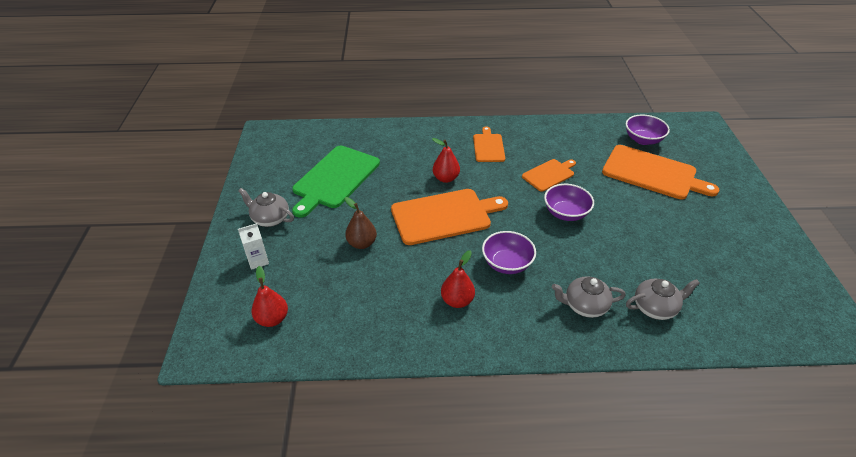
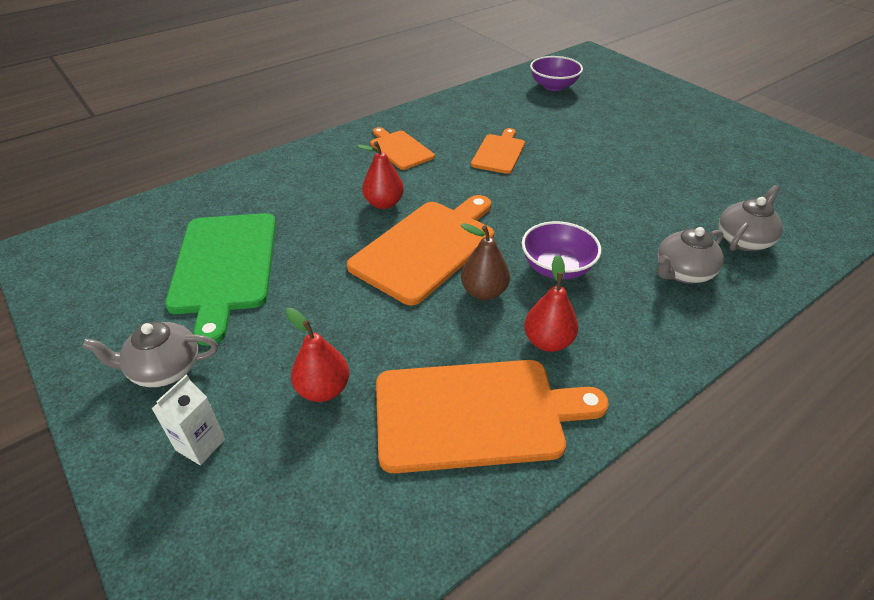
camera: 35 degrees left, 0 degrees up
red pear [251,266,288,327] -> red pear moved to [286,308,349,402]
brown pear [345,197,377,249] -> brown pear moved to [461,223,510,300]
purple bowl [544,184,594,221] -> none
orange cutting board [602,145,719,200] -> orange cutting board moved to [376,360,609,473]

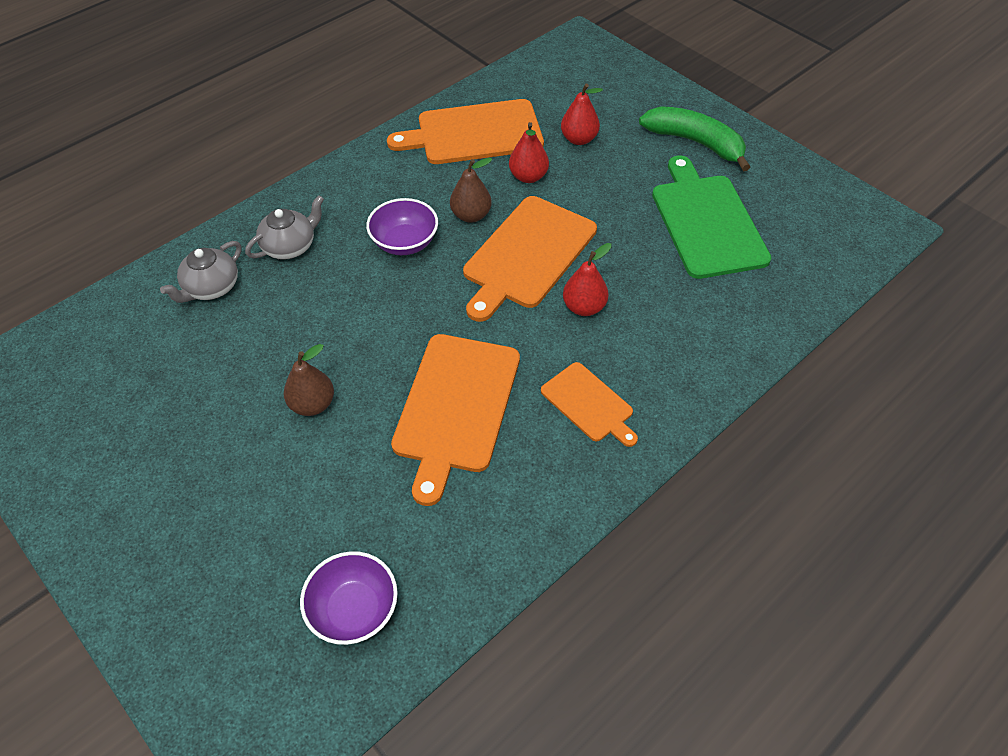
camera: 175 degrees right, 10 degrees up
grey teapot [82,322,218,388] -> green banana [639,106,750,172]
white carton [152,375,225,465] -> none
orange cutting board [471,128,525,174] -> orange cutting board [391,334,520,506], size x1.78
red pear [524,255,578,352] -> red pear moved to [509,122,549,183]
none -> brown pear [284,344,334,416]

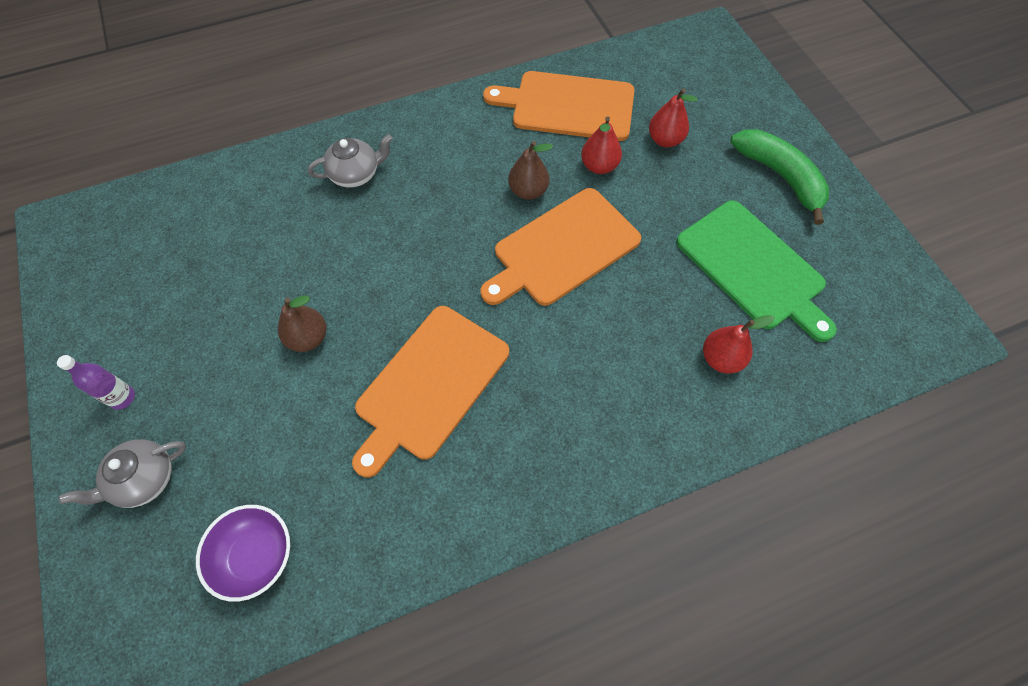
camera: 20 degrees right, 10 degrees up
grey teapot [160,241,242,303] -> grey teapot moved to [59,439,186,508]
purple bowl [366,198,438,255] -> none
orange cutting board [541,362,638,447] -> none
red pear [563,243,611,316] -> red pear moved to [703,315,775,374]
green cutting board [652,156,771,279] -> green cutting board turned 135 degrees clockwise [676,200,837,342]
none -> purple bottle [57,355,135,410]

